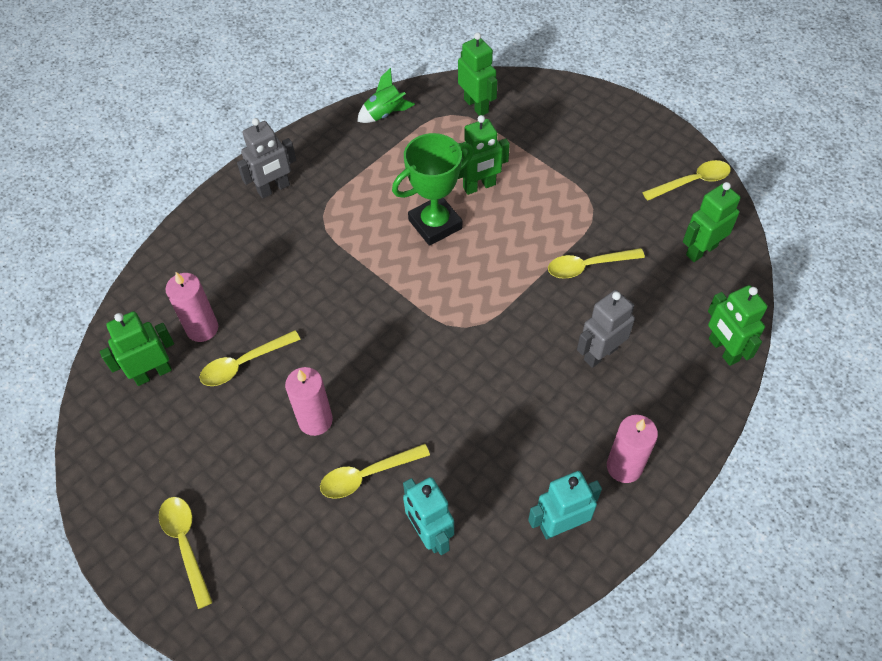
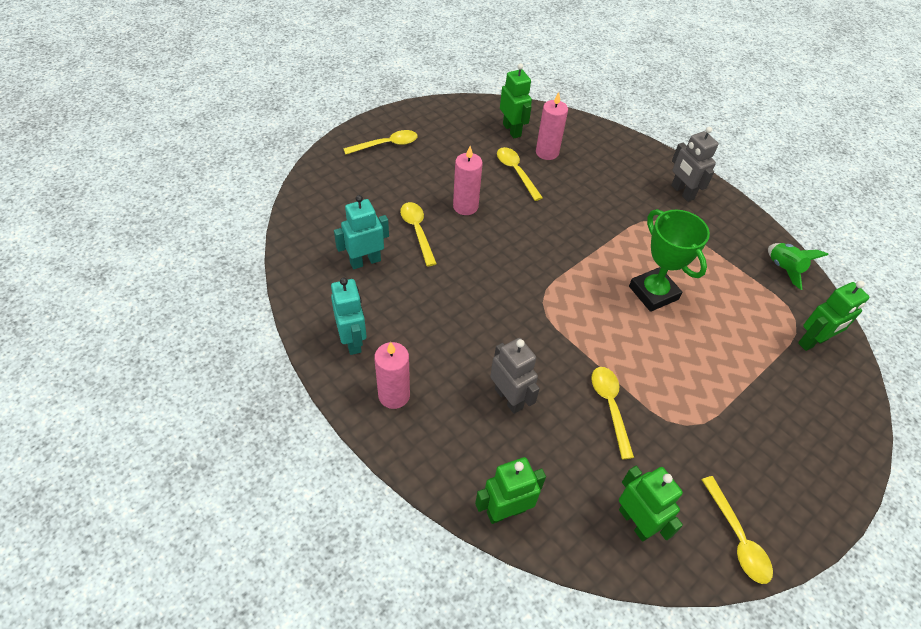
camera: 90 degrees right, 5 degrees down
green robot [458,115,510,195] -> none

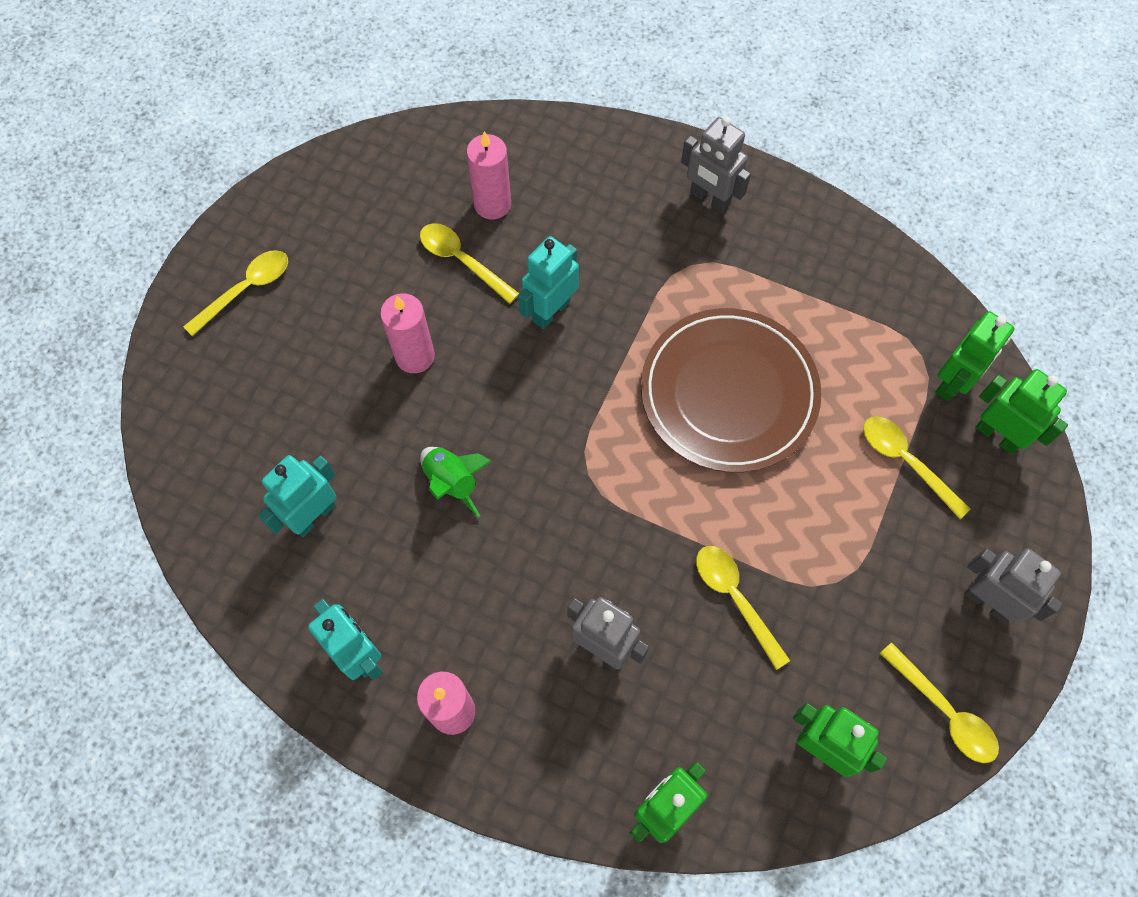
camera: 20 degrees left, 15 degrees up
yellow spoon [400,202,437,266] -> yellow spoon moved to [863,416,971,519]
green robot [500,63,532,138] -> green robot moved to [975,369,1068,454]
green trophy [629,209,710,312] -> brown plate [641,308,822,473]
green rocket [768,243,828,290] -> green rocket moved to [420,447,492,517]
none -> turquoise robot [518,236,579,329]
none -> grey robot [964,548,1063,624]

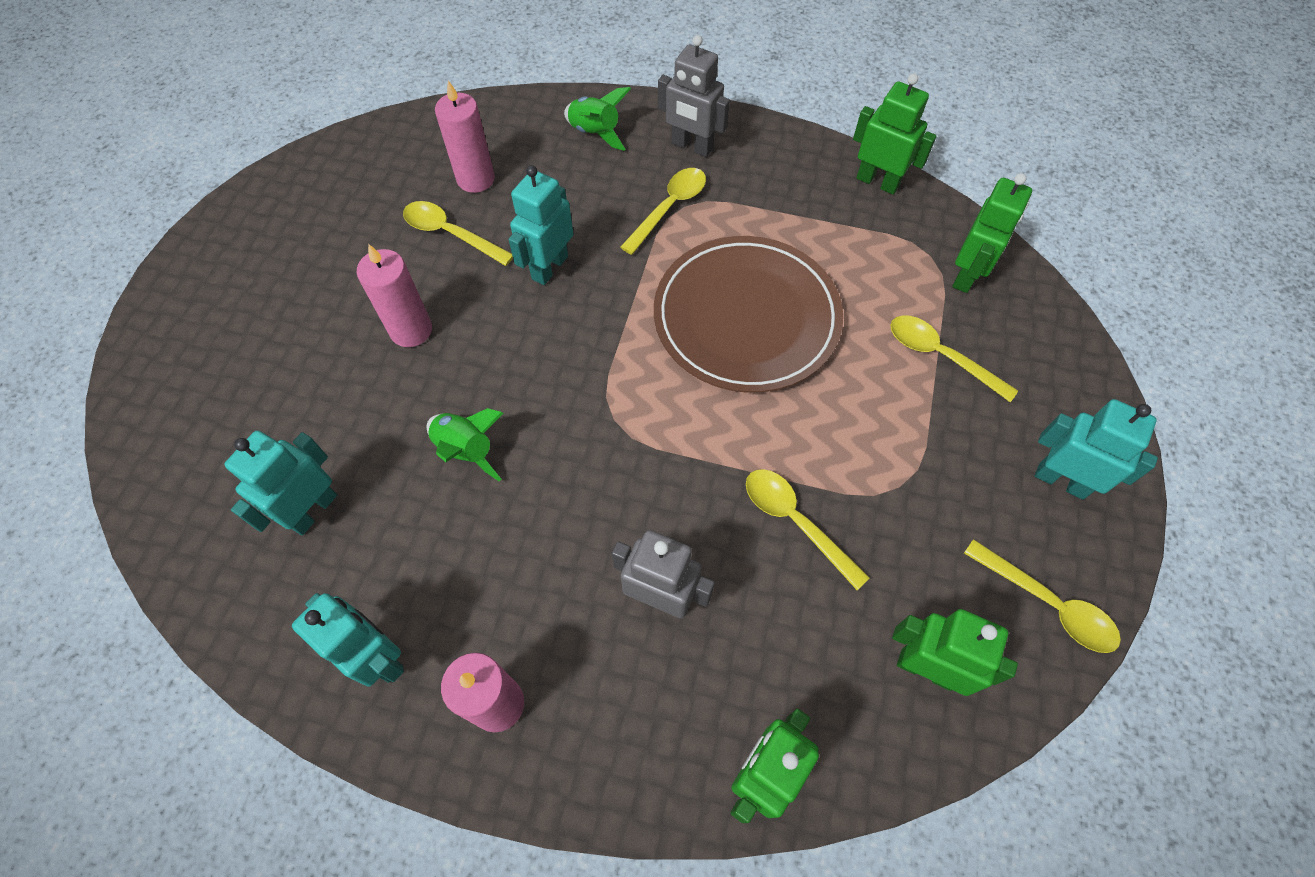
camera: 10 degrees left, 5 degrees down
yellow spoon [183,250,288,336] -> yellow spoon moved to [620,168,706,255]
grey robot [964,548,1063,624] -> turquoise robot [1035,399,1158,500]
green robot [975,369,1068,454] -> green robot moved to [853,73,937,195]
none -> green rocket [564,87,631,151]

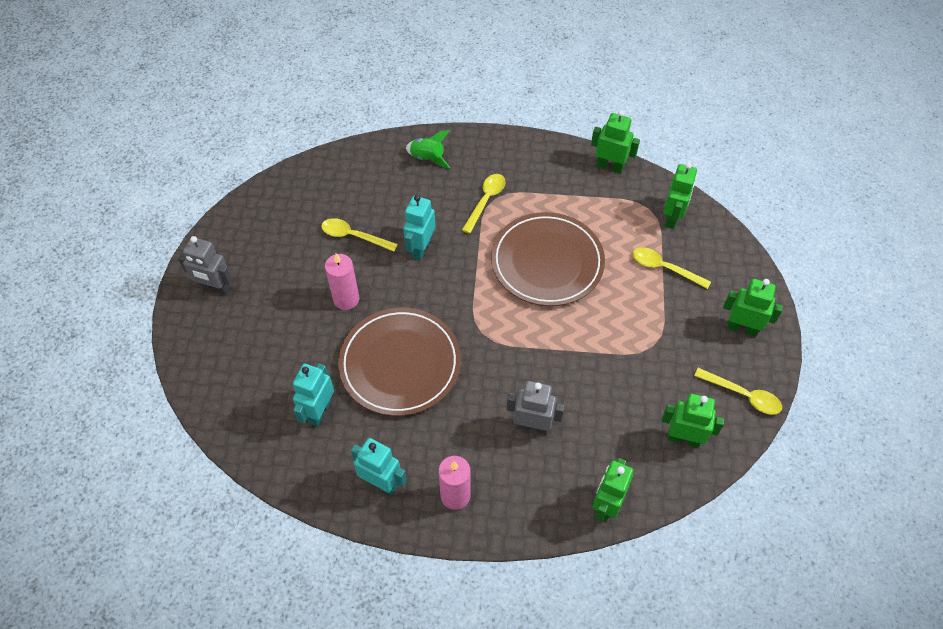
camera: 10 degrees left, 5 degrees down
green rocket [427,408,504,482] -> brown plate [338,308,461,416]
pink candle [435,80,495,193] -> none
grey robot [658,35,730,157] -> grey robot moved to [178,236,233,296]
yellow spoon [746,469,870,590] -> none
turquoise robot [1035,399,1158,500] -> green robot [723,279,783,337]

